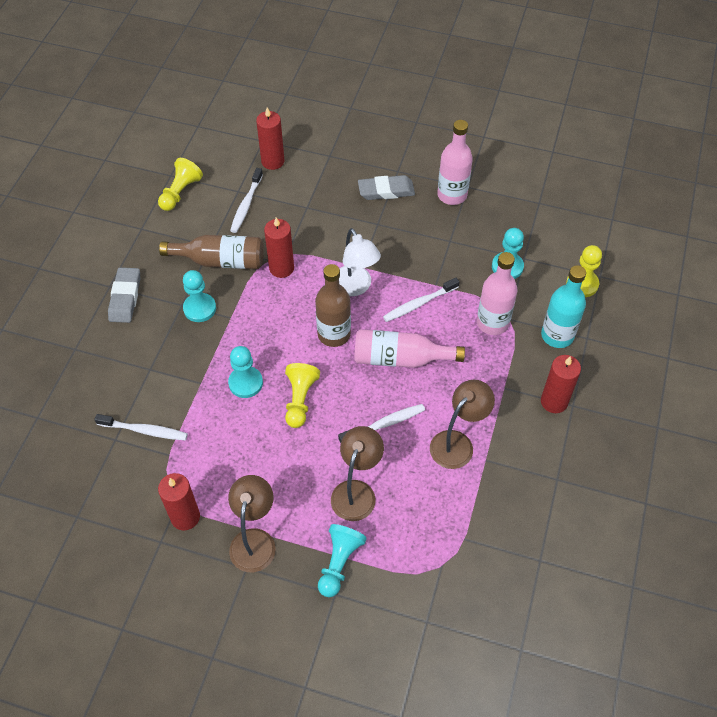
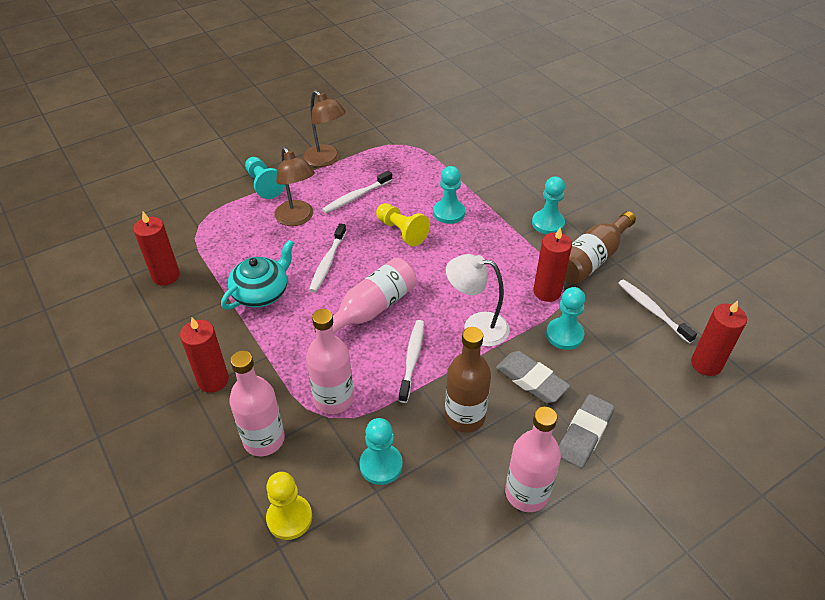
camera: 130 degrees right, 10 degrees down
white toothbrush [94,414,188,440] -> white toothbrush moved to [322,171,392,213]
grey eraser [108,267,140,323] -> grey eraser moved to [496,351,570,403]
yellow pawn [158,158,203,211] -> none
red candle [158,473,200,530] -> red candle moved to [133,212,180,286]
brown bottle [315,264,351,347] -> brown bottle moved to [445,327,491,433]
brown lamp [430,380,495,469] -> turquoise teapot [221,240,294,309]
turquoise bottle [541,265,586,348] -> pink bottle [229,351,285,456]
none -> turquoise pawn [546,287,585,350]

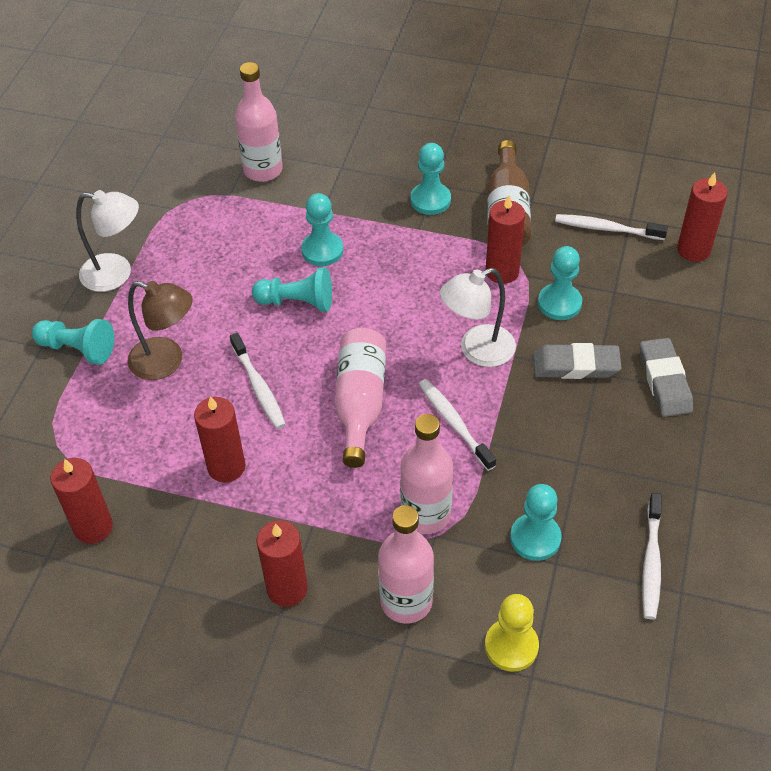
camera: 40 degrees left, 5 degrees up
turquoise teapot [221,240,294,309] -> red candle [194,396,245,483]
brown lamp [303,90,346,167] -> white lamp [76,190,139,292]
white toothbrush [322,171,392,213] -> white toothbrush moved to [642,493,662,620]
yellow pawn [376,203,430,246] -> turquoise pawn [252,267,332,312]
brown bottle [445,327,491,433] -> none
pink bottle [505,407,561,512] -> pink bottle moved to [235,62,283,182]

